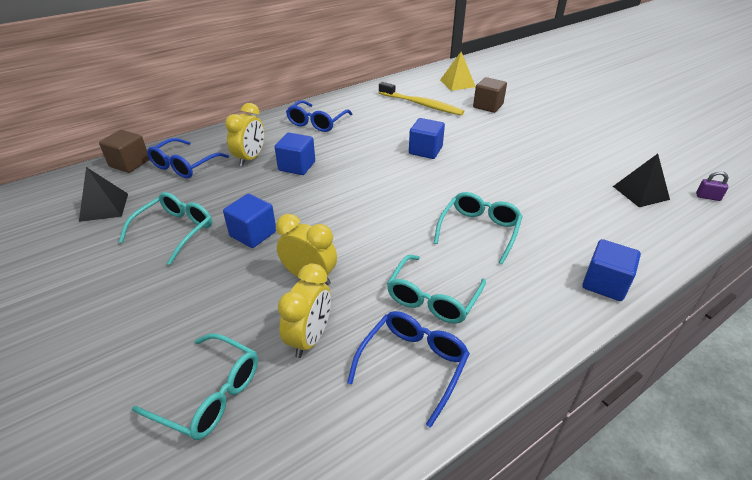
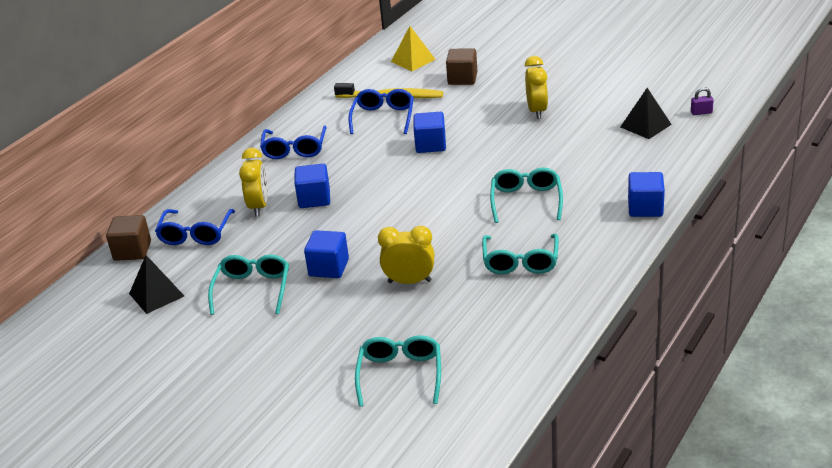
camera: 20 degrees left, 5 degrees down
turquoise glasses [132,334,258,440] -> turquoise glasses turned 90 degrees counterclockwise [355,335,441,407]
yellow clock [278,263,331,358] -> yellow clock moved to [525,56,548,119]
blue glasses [347,311,470,428] -> blue glasses moved to [348,89,414,134]

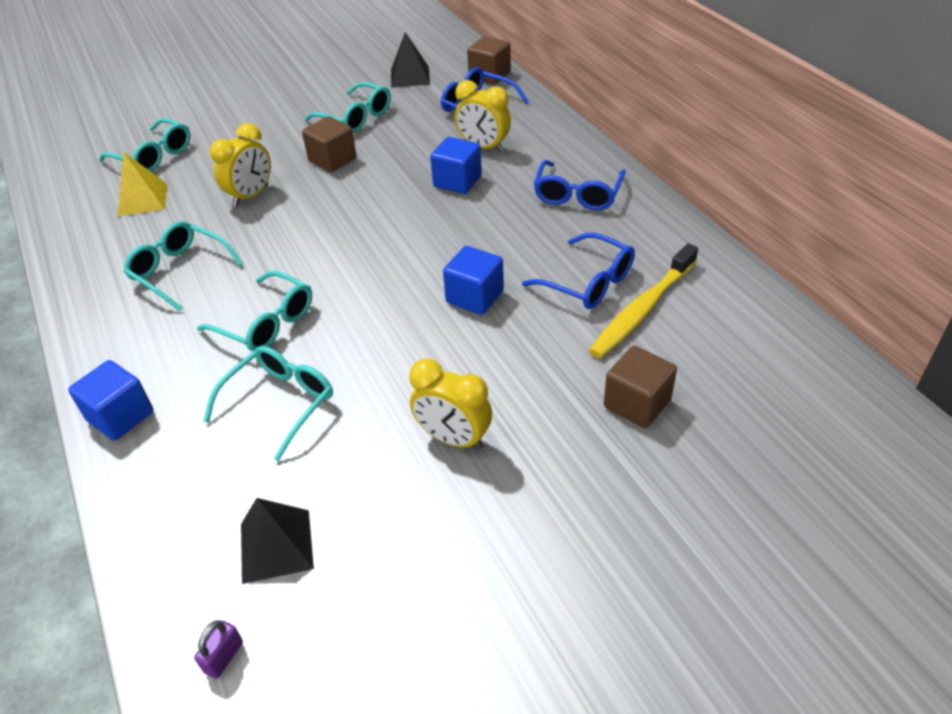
camera: 120 degrees right, 10 degrees up
blue glasses [260,126,327,159] -> blue glasses turned 105 degrees counterclockwise [534,160,626,210]
blue cube [304,230,349,278] -> brown cube [302,116,357,172]
yellow pyramid [391,26,436,71] -> yellow pyramid moved to [117,152,167,217]
none -> turquoise glasses [203,346,333,461]

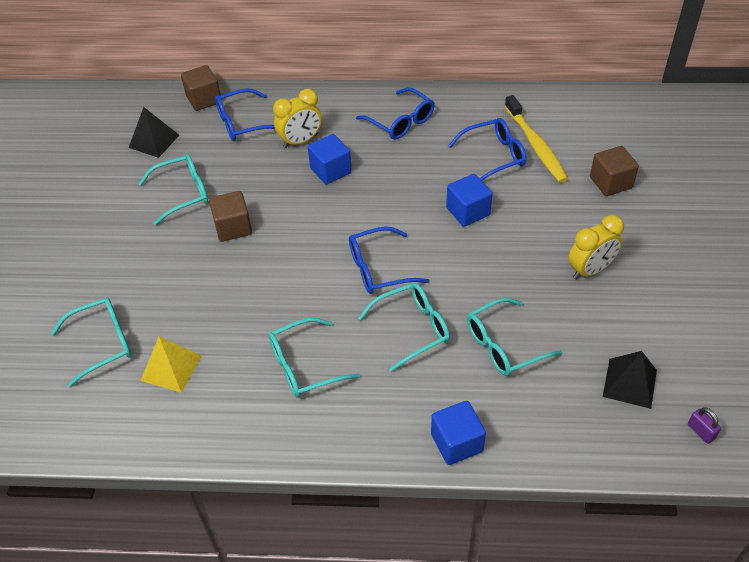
camera: 60 degrees left, 5 degrees up
turquoise glasses [203,346,333,461] -> turquoise glasses turned 90 degrees counterclockwise [467,298,562,376]
yellow clock [210,123,271,207] -> none
none -> blue glasses [349,226,429,294]

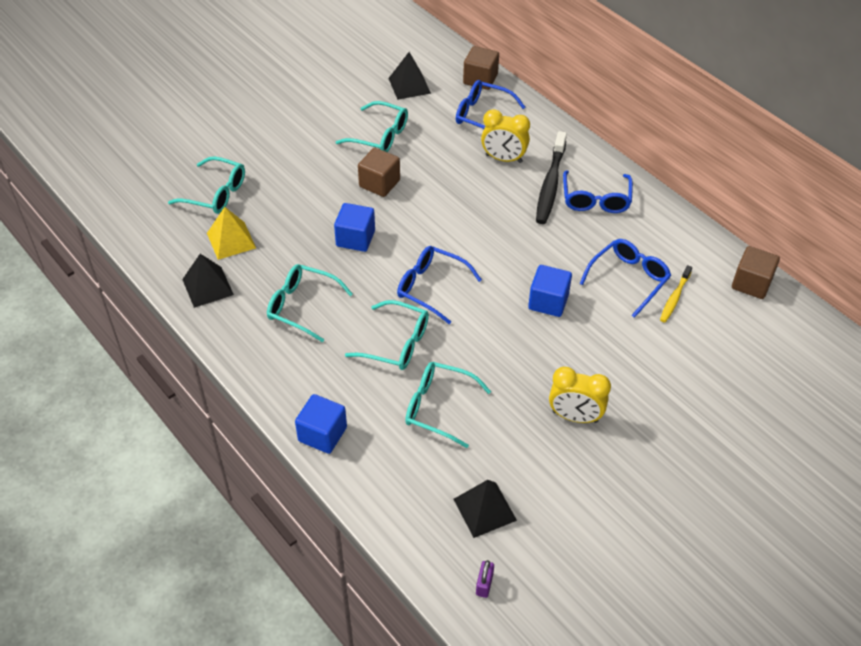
camera: 45 degrees right, 0 degrees up
blue cube [308,134,352,184] -> blue cube moved to [334,203,375,252]
blue glasses [448,118,526,181] -> blue glasses turned 75 degrees counterclockwise [580,239,671,318]
yellow toothbrush [505,95,568,183] -> yellow toothbrush [660,265,692,323], size x0.57
brown cube [590,146,639,196] -> brown cube moved to [732,246,780,299]
none -> black pyramid [182,254,234,308]
none -> black toothbrush [536,131,567,224]

